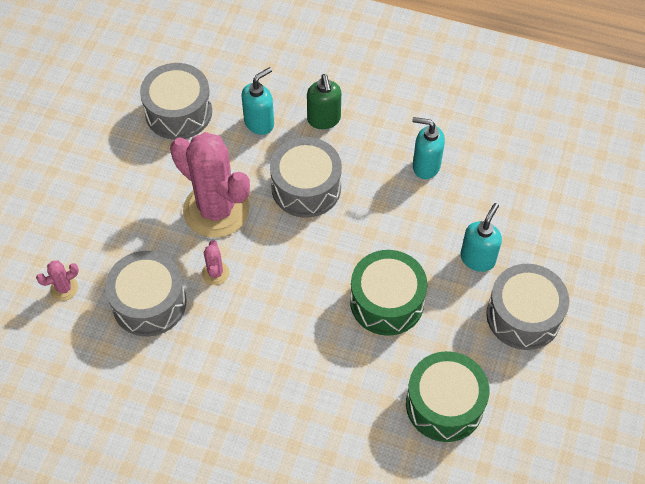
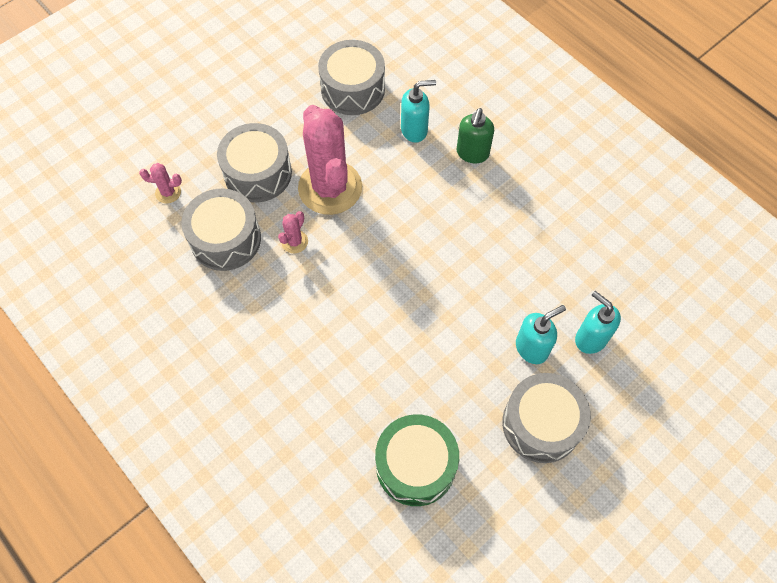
camera: 30 degrees right, 5 degrees up
grey drum [270,137,342,218] -> grey drum moved to [217,123,292,202]
green drum [350,250,428,336] -> none
turquoise soap dispenser [412,117,445,179] -> turquoise soap dispenser moved to [575,291,621,354]

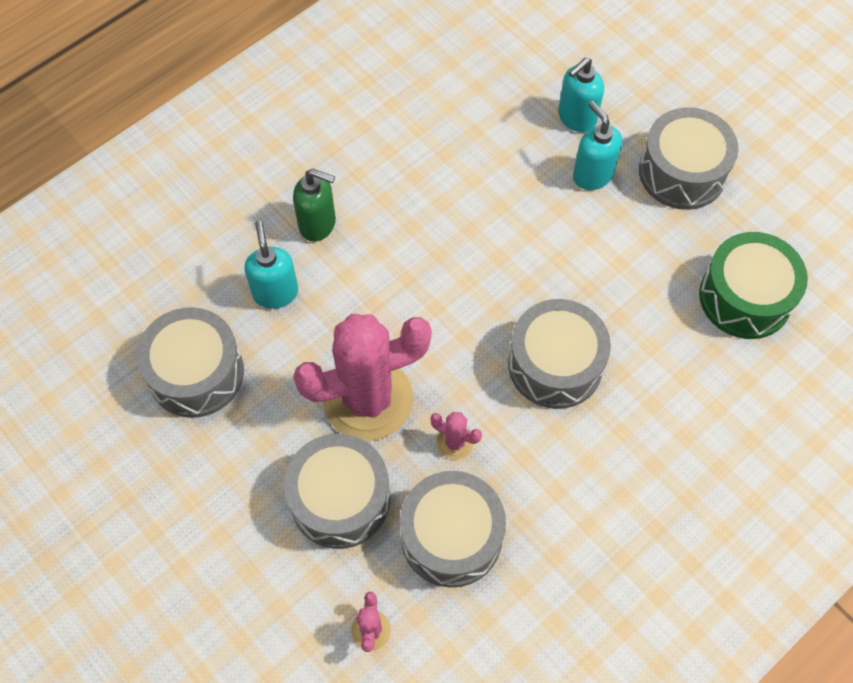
camera: 90 degrees left, 0 degrees up
none -> grey drum [508,299,611,409]

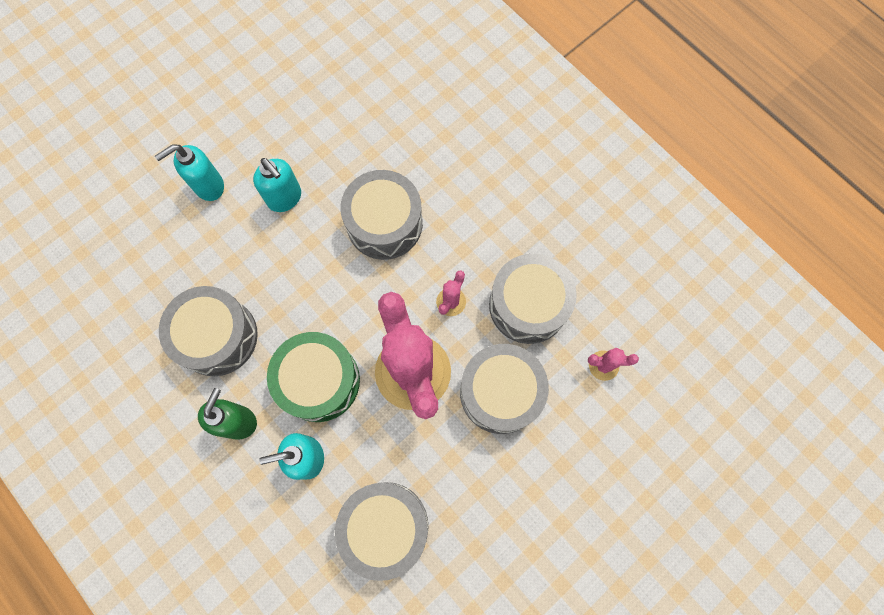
camera: 90 degrees left, 10 degrees up
turquoise soap dispenser [558,58,604,132] -> turquoise soap dispenser moved to [253,158,301,212]
grey drum [639,107,738,210] -> grey drum moved to [159,286,258,376]
green drum [699,232,808,339] -> green drum moved to [267,332,360,422]

